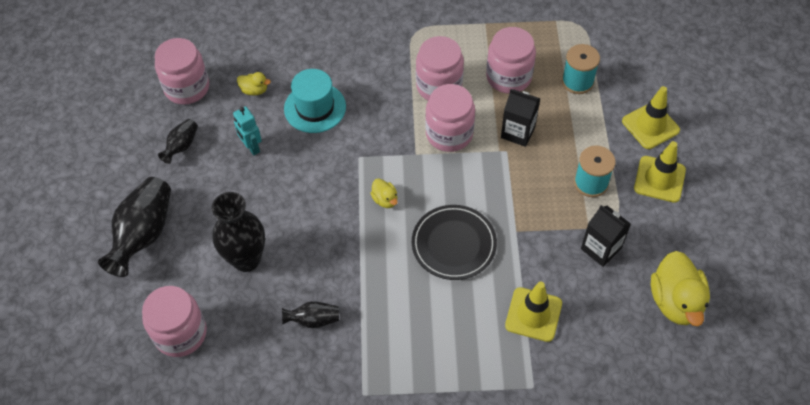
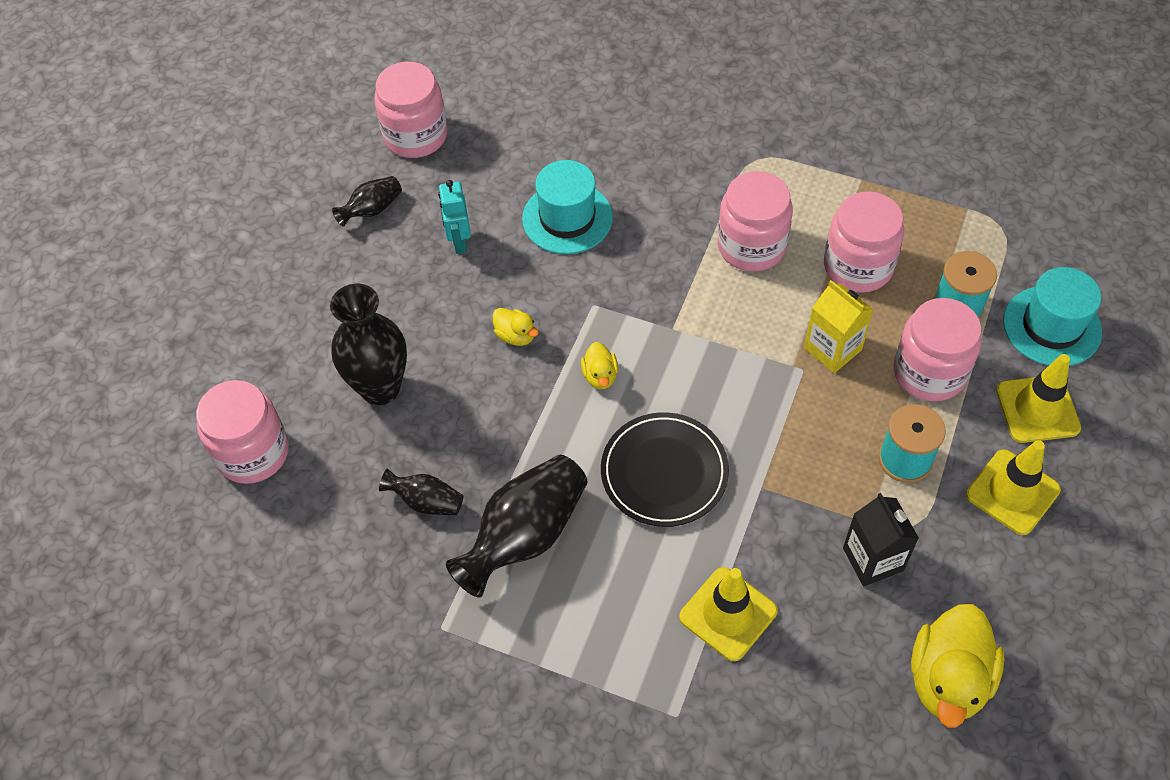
camera: 25 degrees right, 0 degrees up
black vase [98,177,171,277] -> black vase moved to [446,455,587,597]
yellow duck [237,72,271,96] -> yellow duck moved to [493,308,539,346]
pink jar [425,84,475,152] -> pink jar moved to [893,298,981,402]
black carton [501,89,541,147] -> yellow carton [804,280,874,373]
none -> turquoise hat [1003,267,1102,366]

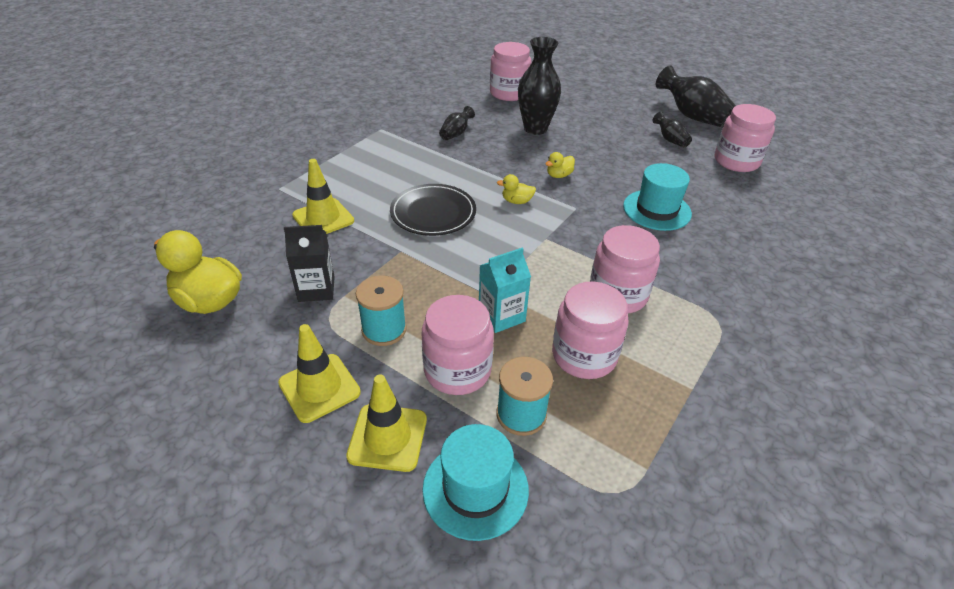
camera: 100 degrees right, 15 degrees down
turquoise robot [438,180,471,254] -> none
black vase [446,455,587,597] -> black vase moved to [656,65,736,128]
yellow carton [804,280,874,373] -> turquoise carton [479,248,531,333]

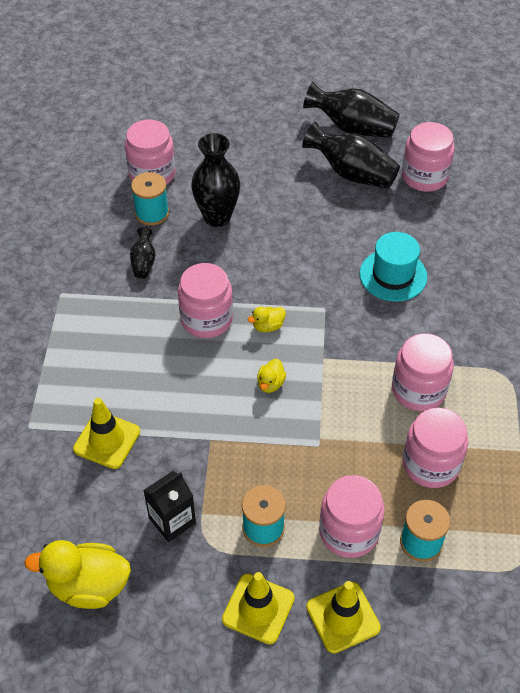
camera: 30 degrees left, 10 degrees up
black plate [390,184,476,236] -> none
turquoise hat [422,424,529,541] -> none
turquoise carton [479,248,531,333] -> none
yellow duck [545,152,575,178] -> yellow duck moved to [257,359,286,393]
black vase [653,112,692,147] -> black vase [302,122,400,189], size x1.95
none -> turquoise spool [131,172,169,226]
none -> pink jar [178,263,233,338]

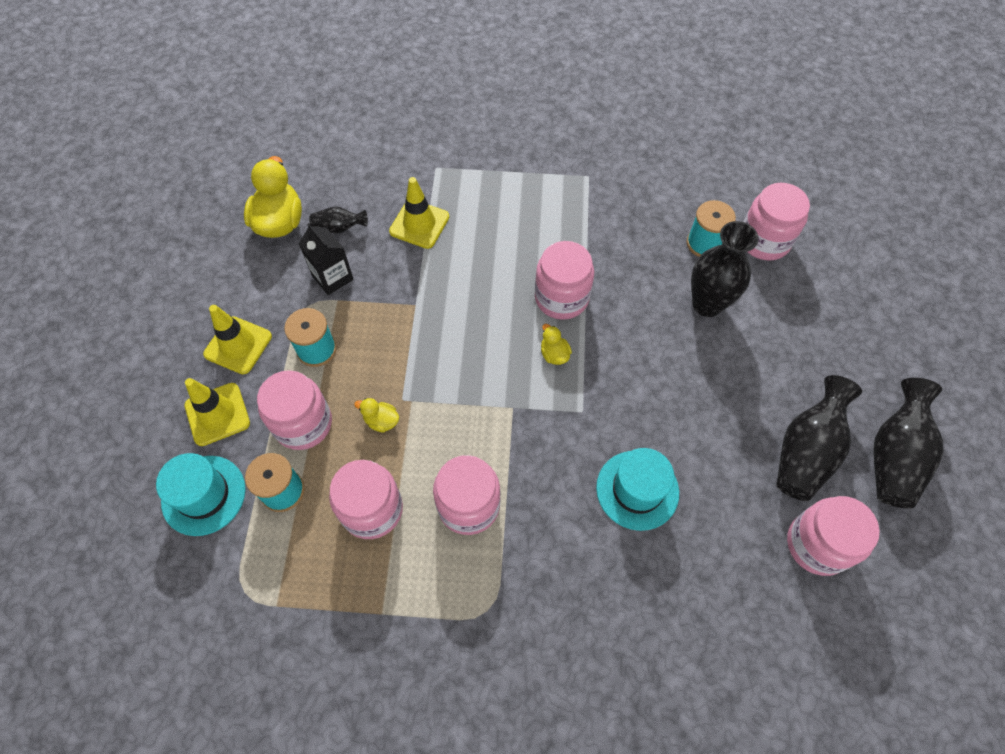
camera: 90 degrees right, 10 degrees up
black vase [130,227,155,279] -> black vase moved to [309,207,368,233]
yellow duck [257,359,286,393] -> yellow duck moved to [354,398,399,433]
none -> turquoise hat [156,453,245,536]

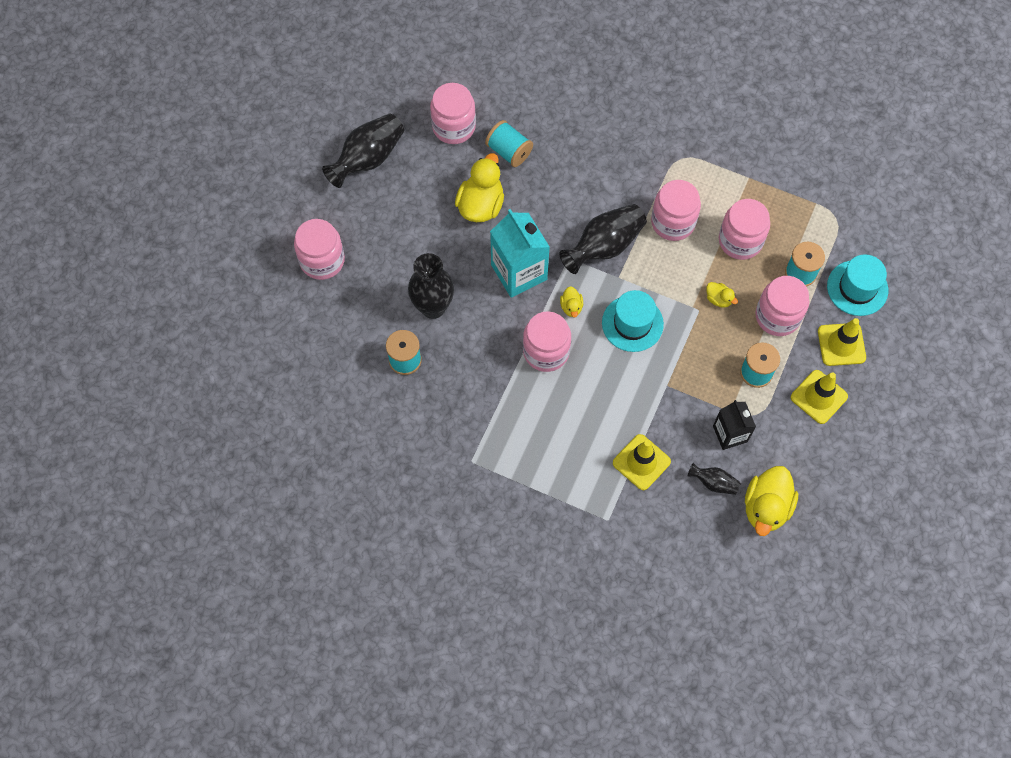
camera: 160 degrees left, 5 degrees up
turquoise hat [596,448,679,531] -> turquoise hat moved to [602,290,664,352]
pink jar [744,183,810,261] -> pink jar moved to [294,219,345,280]
black vase [776,375,862,501] -> black vase moved to [559,204,647,274]
none -> yellow duck [455,153,504,222]
none -> turquoise spool [485,120,533,167]
none -> turquoise carton [490,209,550,298]

